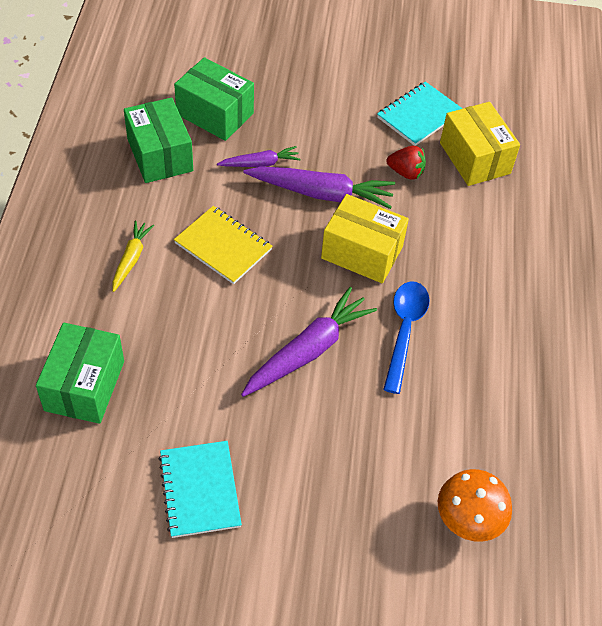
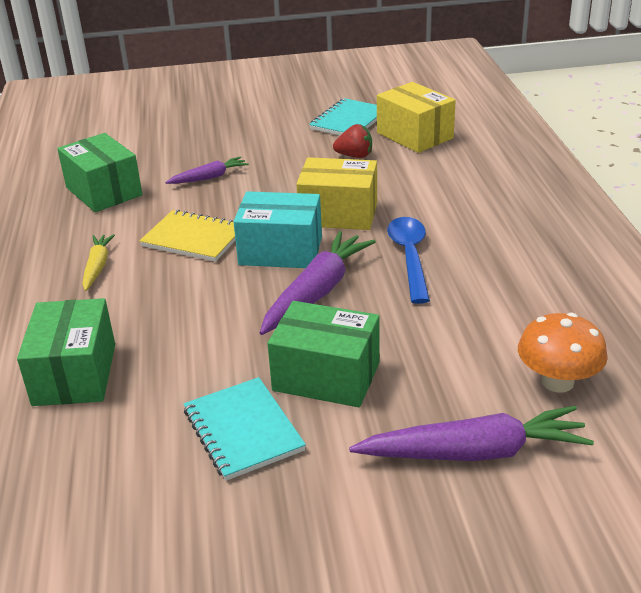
camera: 10 degrees left, 20 degrees down
green box [174,57,254,141] -> green box moved to [267,301,380,407]
purple carrot [243,166,395,209] -> purple carrot moved to [349,406,594,461]
none -> turquoise box [233,191,322,268]

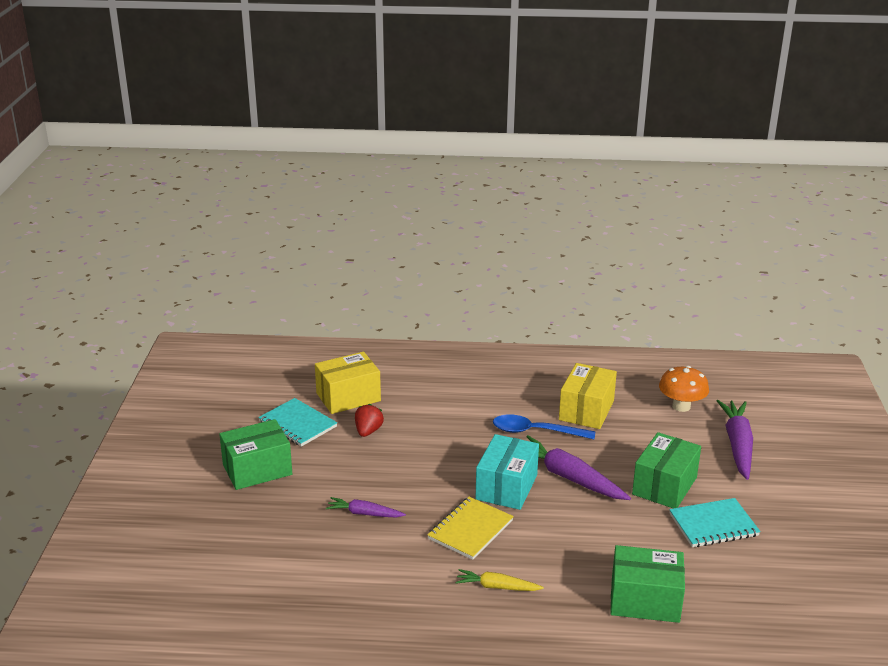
camera: 80 degrees left, 5 degrees down
green box [57,133,142,212] -> green box moved to [219,419,292,490]
purple carrot [165,156,249,184] -> purple carrot turned 60 degrees counterclockwise [326,497,406,517]
yellow box [296,157,377,230] -> yellow box moved to [559,363,617,429]

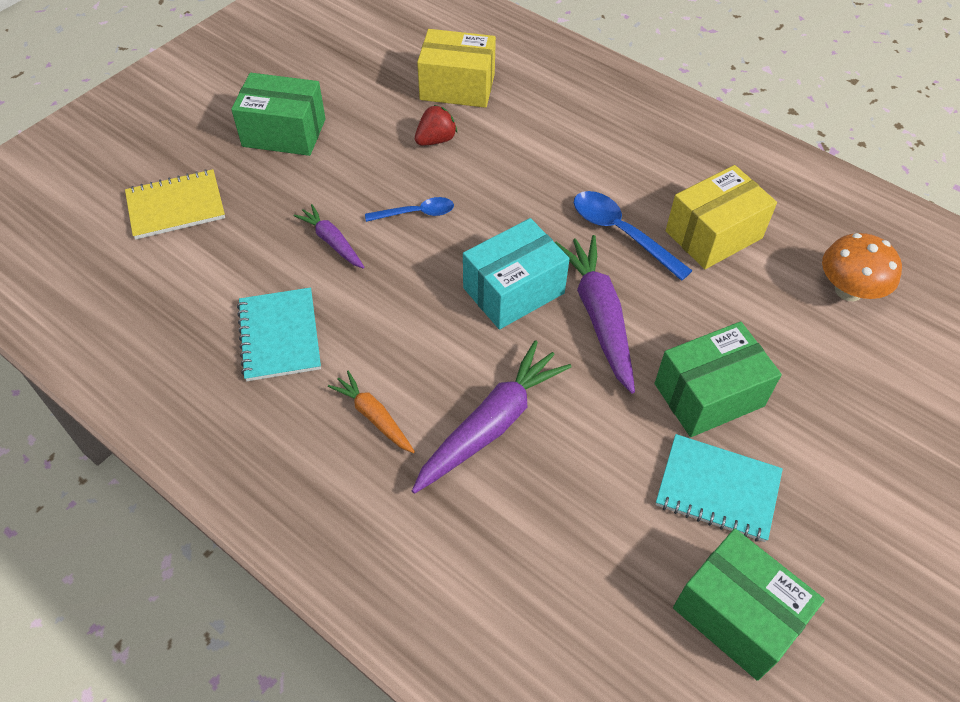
camera: 35 degrees right, 25 degrees up
turquoise notebook [258,398,337,447] -> turquoise notebook moved to [237,287,321,381]
yellow notebook [427,497,514,560] -> yellow notebook moved to [125,169,225,240]
yellow carrot [456,569,544,591] -> orange carrot [328,371,415,453]
green box [610,545,685,623] -> green box moved to [673,529,825,681]
purple carrot [717,400,753,480] -> purple carrot moved to [412,340,572,494]
none -> blue spoon [365,197,454,222]

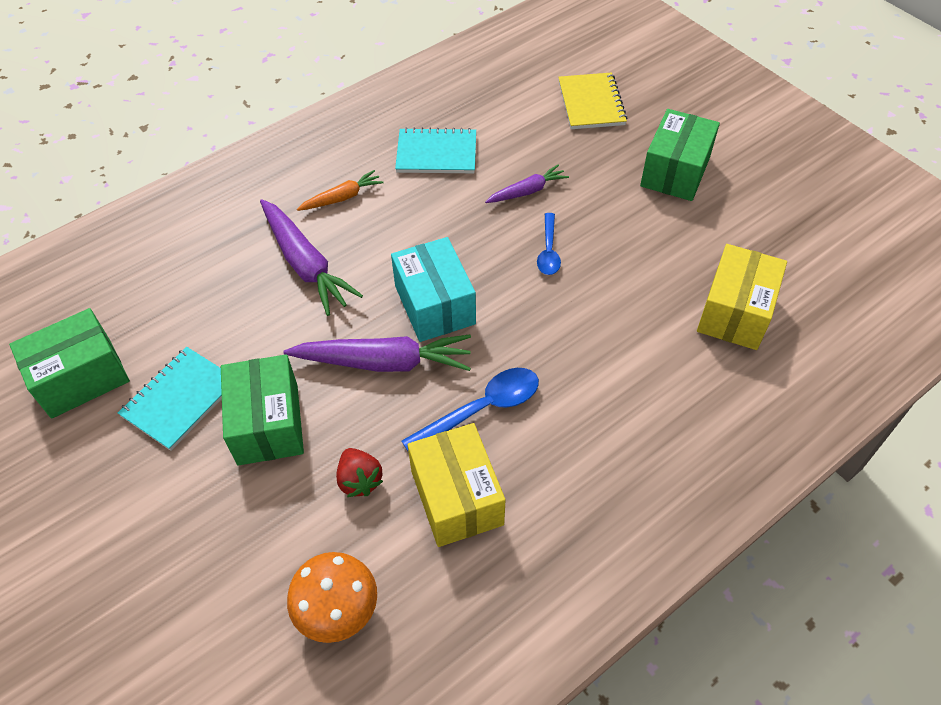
camera: 105 degrees right, 0 degrees up
red strawberry [415,105,457,146] -> red strawberry moved to [336,448,383,497]

